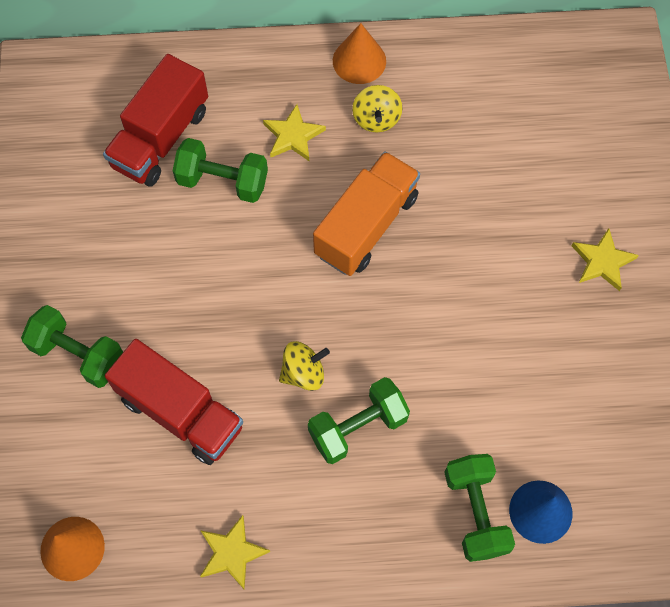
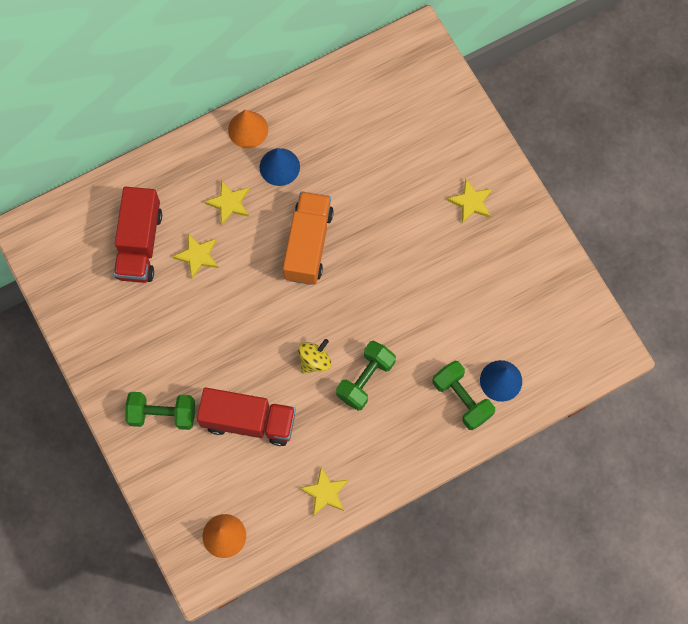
camera: 25 degrees left, 5 degrees up
green dumbbell [173,138,268,203] -> yellow star [172,233,219,279]
yellow spinning top [352,85,402,132] -> blue cone [260,148,300,186]

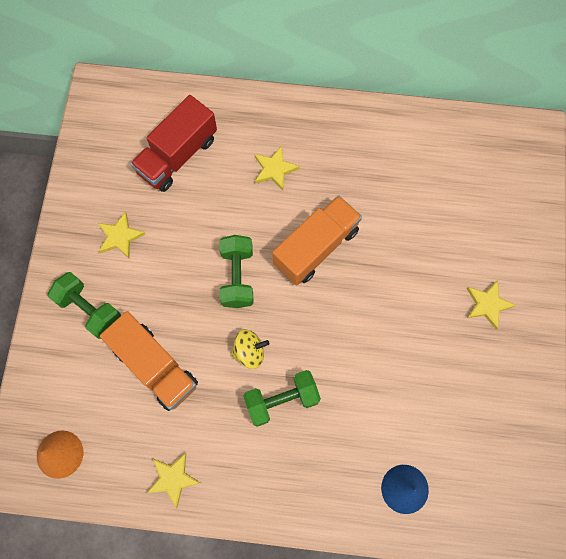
camera: 35 degrees right, 0 degrees up
yellow star [172,233,219,279] -> yellow star moved to [98,211,145,258]
red truck [197,387,296,446] -> orange truck [100,311,198,411]
orange cone [228,110,268,148] -> none
blue cone [260,148,300,186] -> none
green dumbbell [433,360,495,430] -> green dumbbell moved to [219,235,253,308]

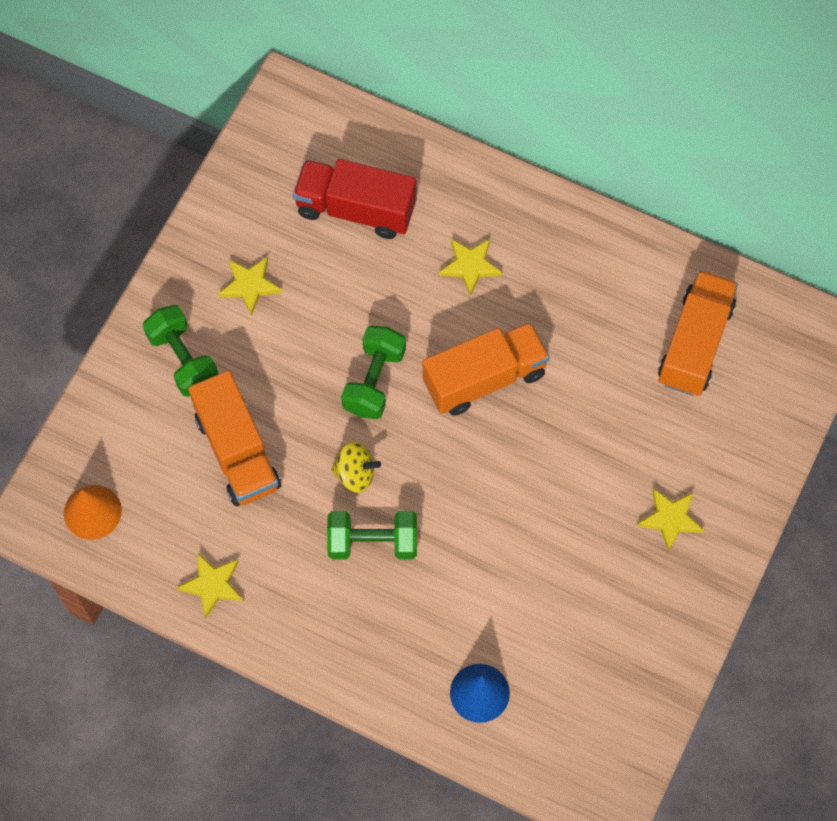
camera: 20 degrees right, 5 degrees down
red truck [130,95,217,192] -> red truck turned 45 degrees clockwise [293,159,416,239]
none -> orange truck [658,270,738,396]

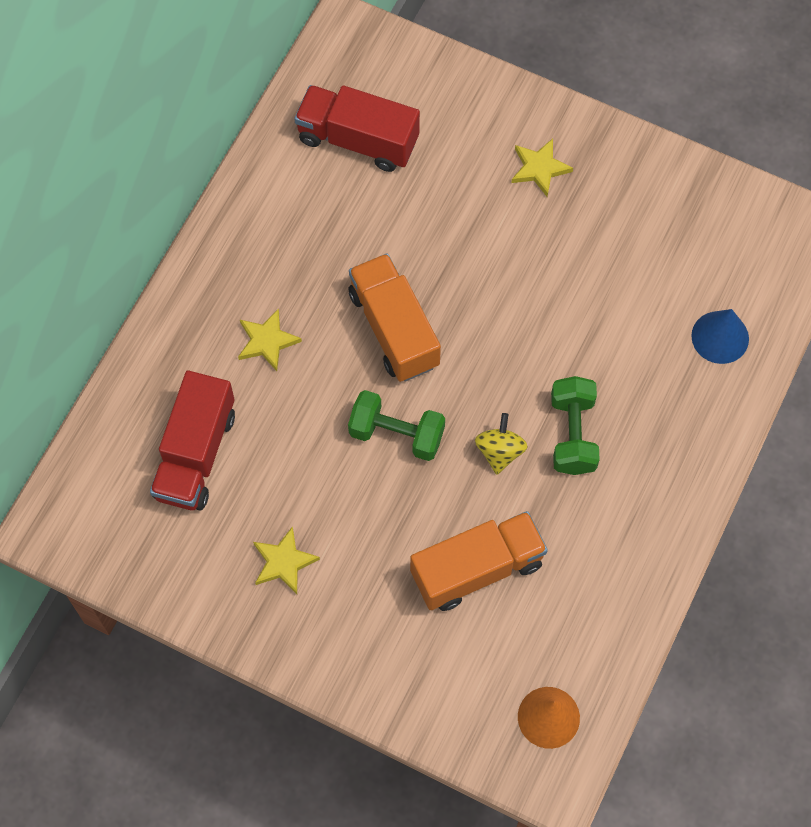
camera: 90 degrees left, 0 degrees up
green dumbbell [143,305,218,397] -> none
yellow star [177,553,243,619] -> none
orange truck [658,270,738,396] -> red truck [294,85,420,172]

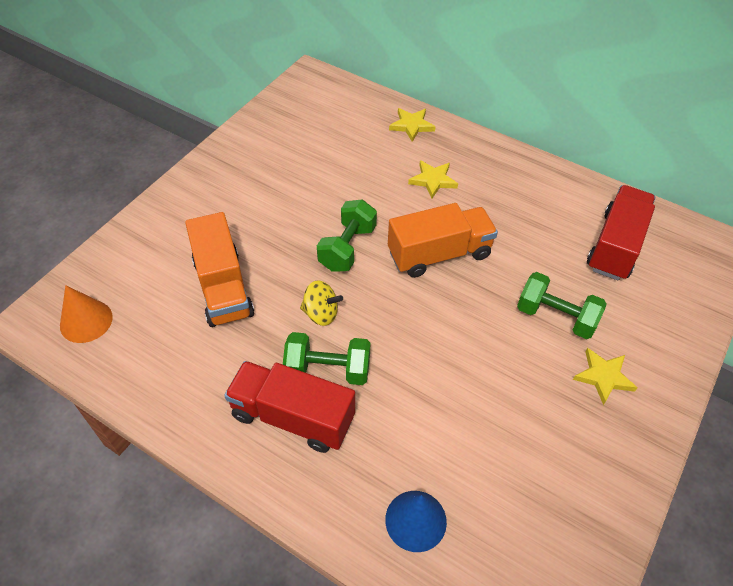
camera: 95 degrees right, 15 degrees down
red truck [150,371,235,511] -> red truck moved to [224,361,355,453]
yellow star [253,526,320,594] -> yellow star moved to [389,108,435,142]
none -> green dumbbell [517,272,607,339]

